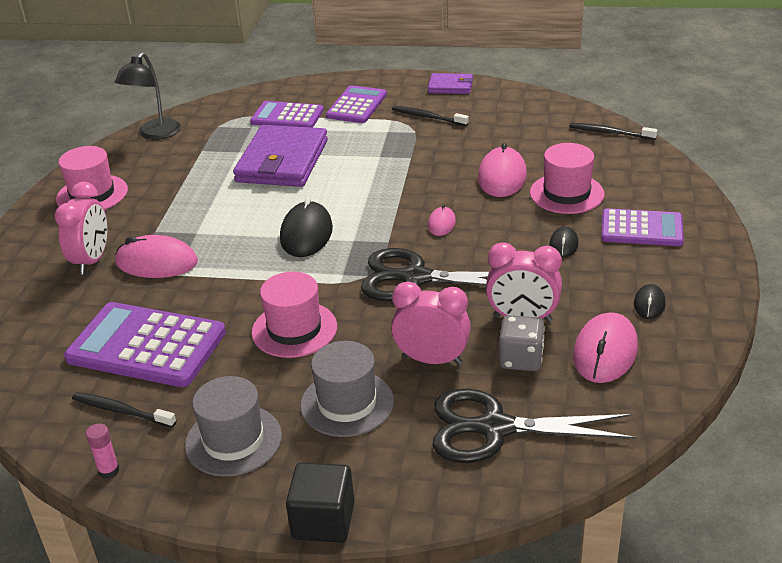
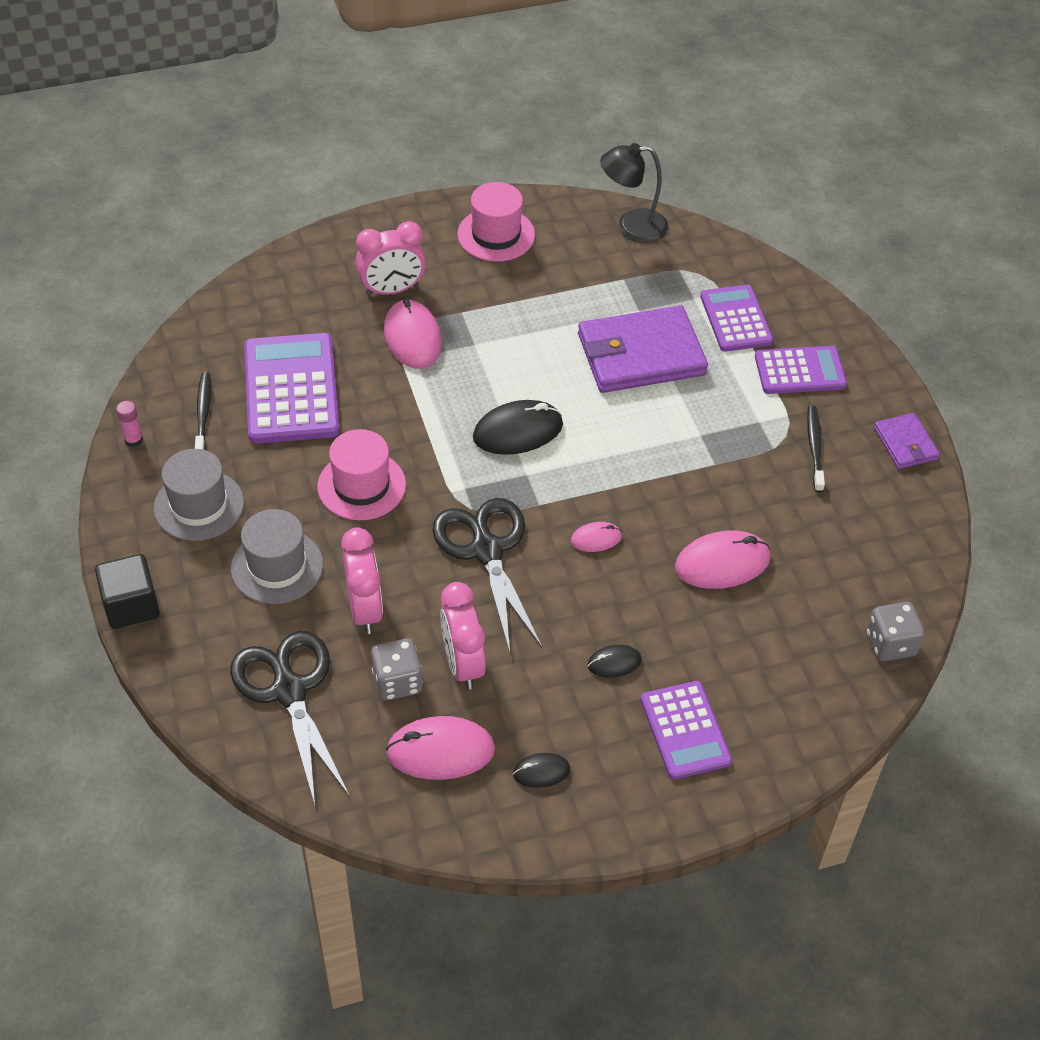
camera: 60 degrees right, 15 degrees up
pink hat [530,143,604,214] -> none
black toothbrush [569,123,658,140] -> grey dice [867,602,925,661]

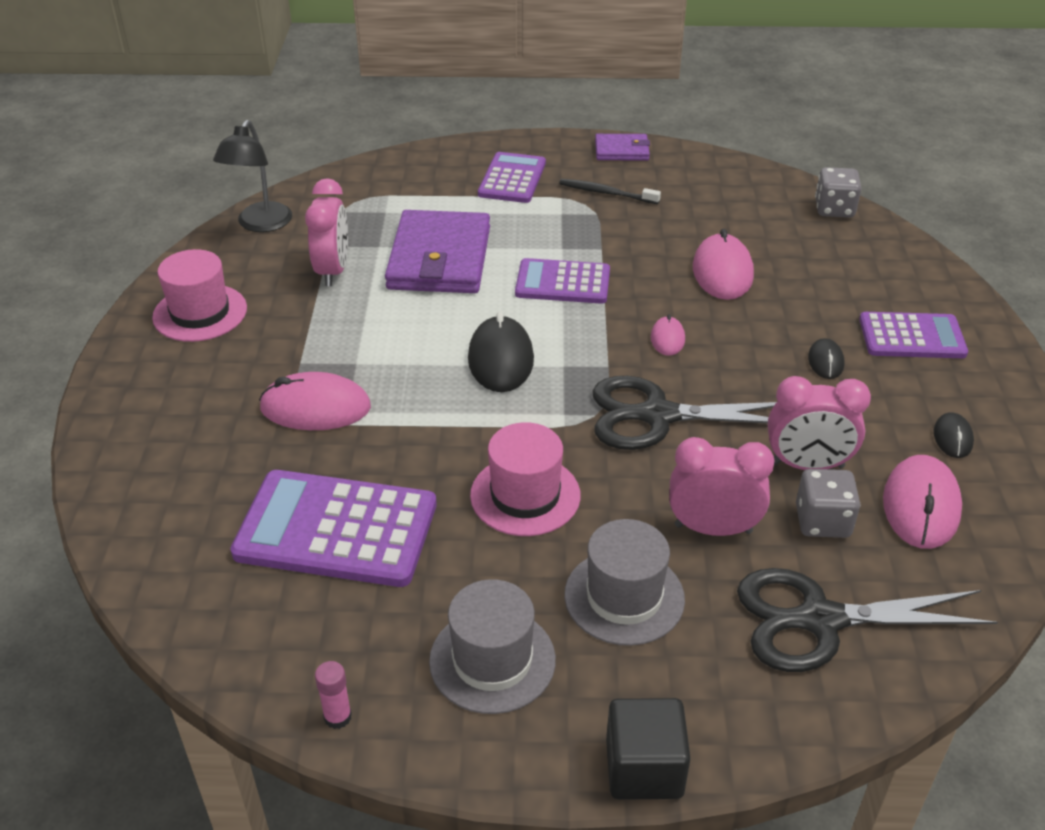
camera: 70 degrees left, 10 degrees down
black toothbrush [195,372,211,450] -> none
pink clock [355,221,426,296] -> pink clock moved to [305,178,348,286]
purple calculator [700,285,773,352] -> purple calculator moved to [515,258,610,304]

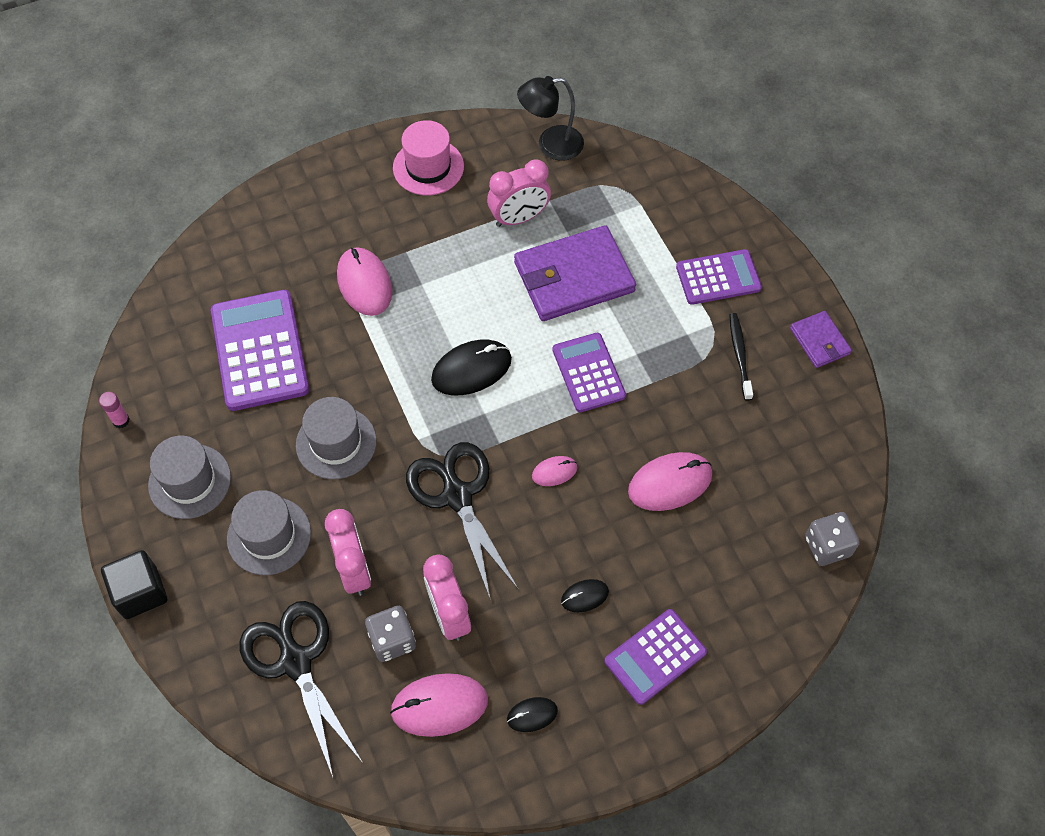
camera: 65 degrees right, 20 degrees up
pink hat [470,422,581,536] -> grey hat [296,397,377,479]
purple calculator [859,312,968,358] -> purple calculator turned 75 degrees clockwise [605,609,707,705]

